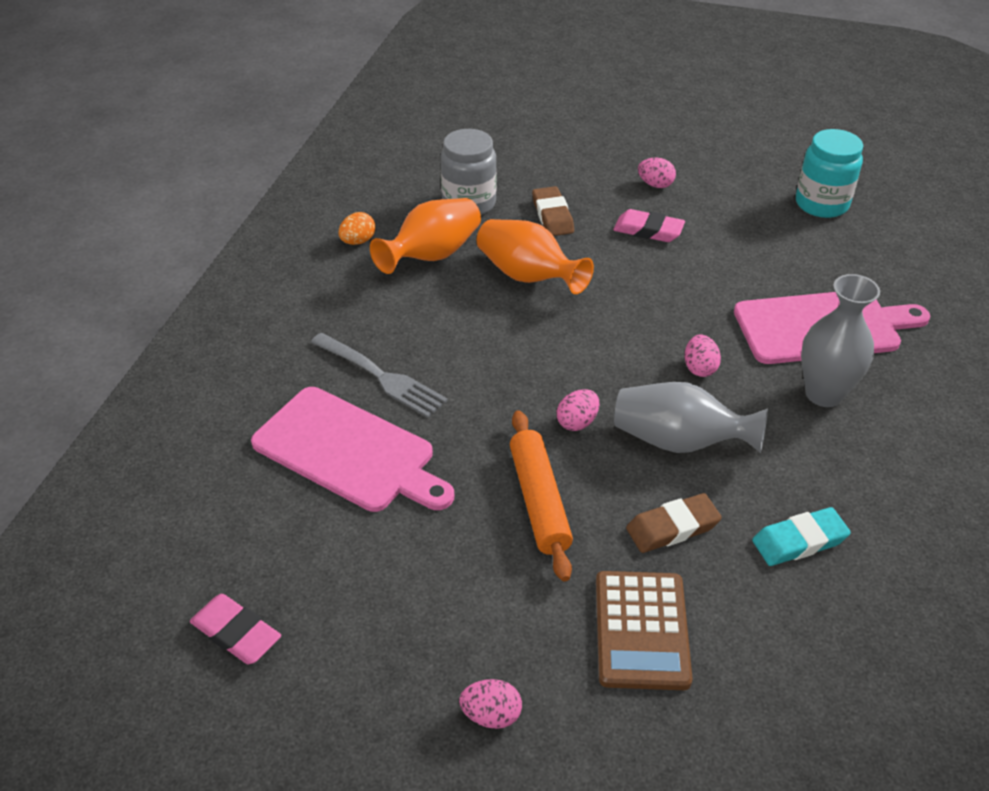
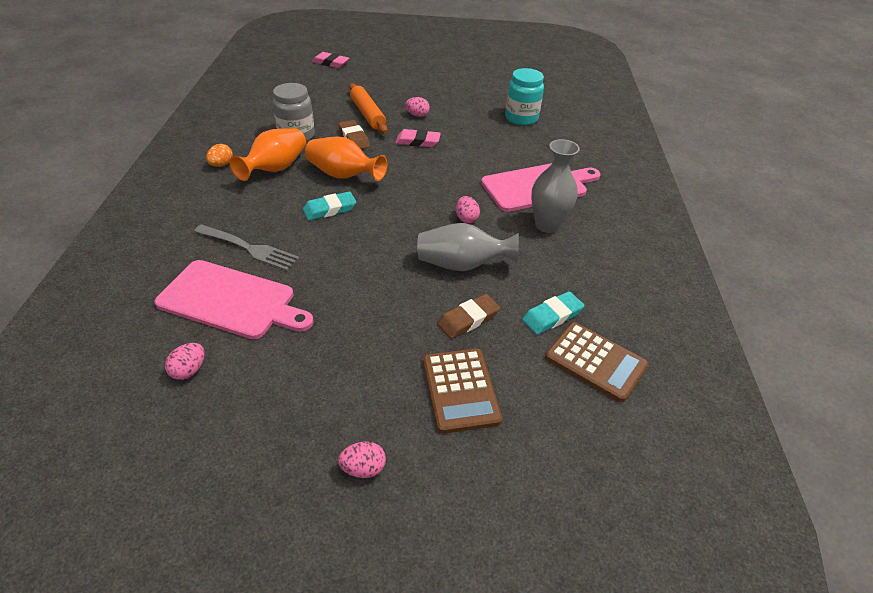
camera: 15 degrees left, 0 degrees up
pink eraser [190,594,281,664] -> pink eraser moved to [312,52,349,68]
orange rolling pin [510,410,573,581] -> orange rolling pin moved to [349,83,388,134]
pink egg [557,389,599,431] -> pink egg moved to [165,343,205,380]
none -> turquoise eraser [303,191,356,220]
none -> brown calculator [545,322,649,403]

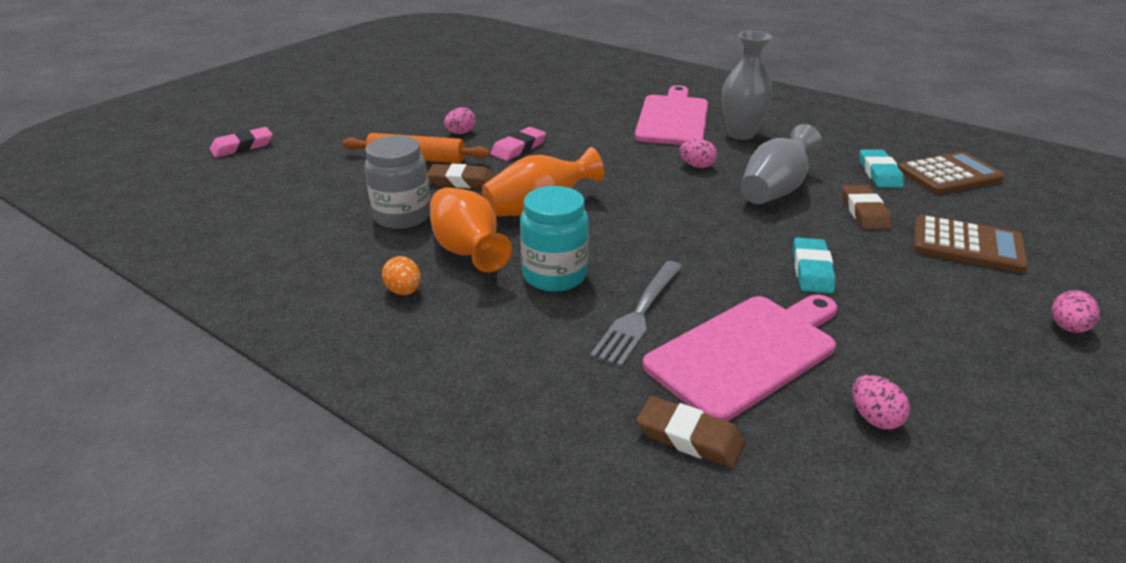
camera: 55 degrees left, 10 degrees down
grey fork [194,224,299,271] -> grey fork turned 150 degrees clockwise [590,261,683,367]
turquoise eraser [303,191,356,220] -> turquoise eraser moved to [793,238,836,294]
turquoise jar [505,68,544,125] -> turquoise jar moved to [520,186,589,292]
none -> brown eraser [637,396,745,468]

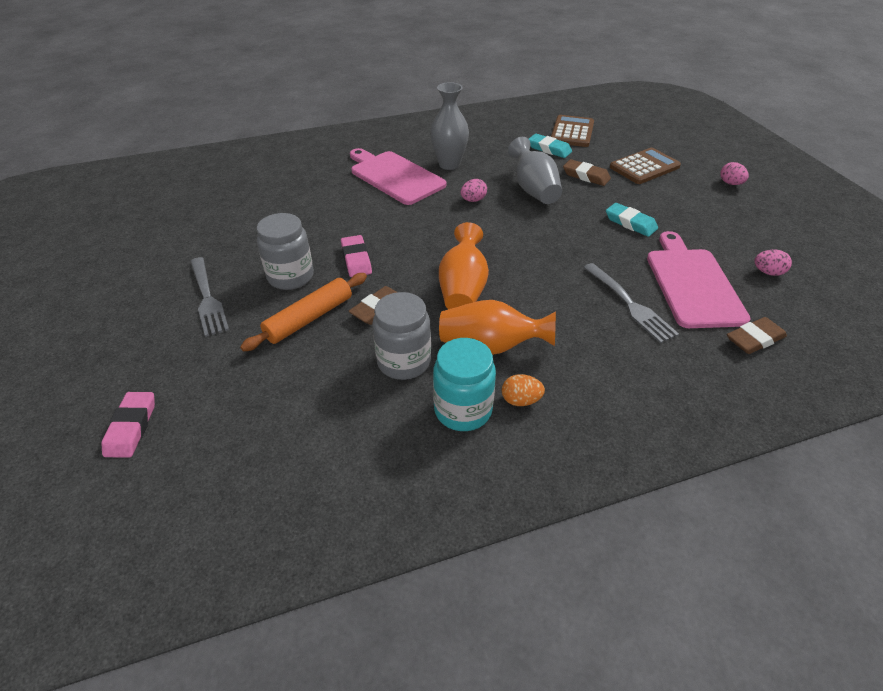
camera: 55 degrees left, 10 degrees up
pink egg [444,107,476,134] -> grey jar [257,213,314,290]
turquoise jar [520,186,589,292] -> turquoise jar moved to [433,338,496,431]
none -> grey fork [190,257,229,337]

